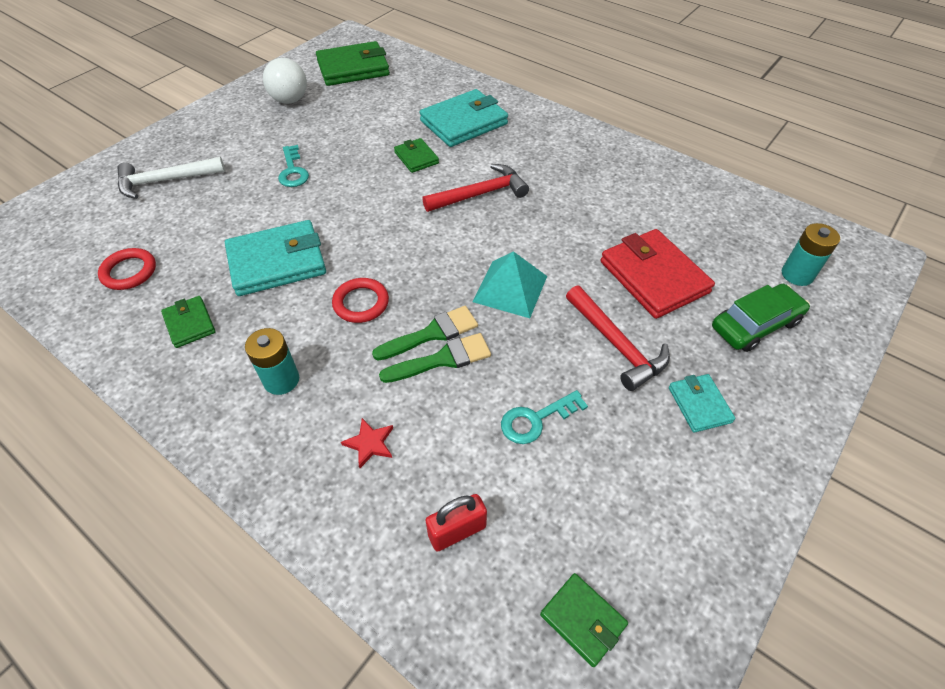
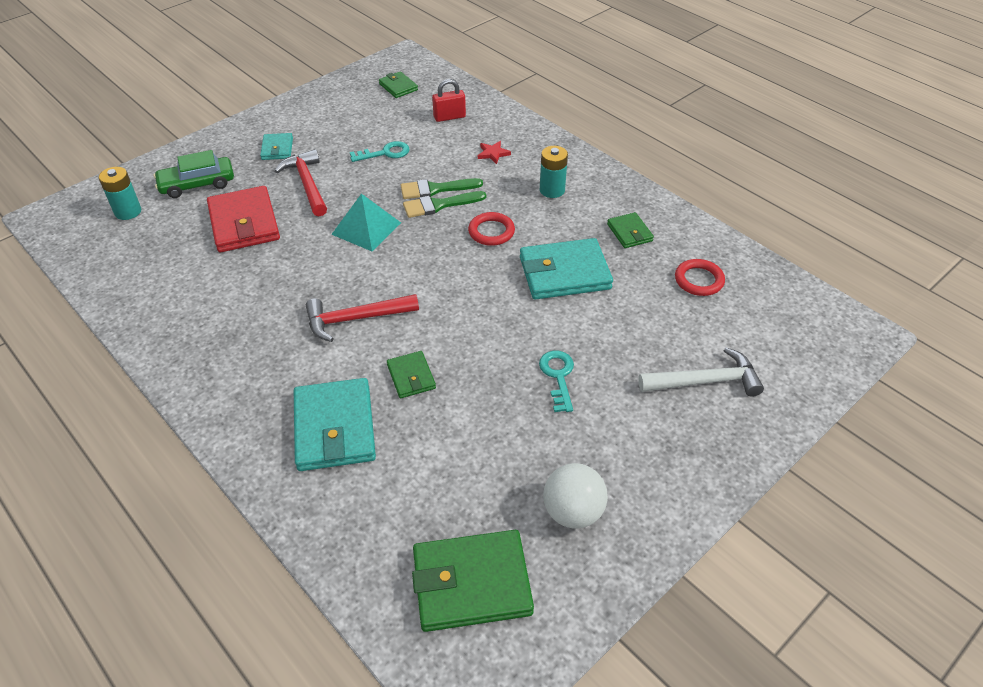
camera: 170 degrees left, 5 degrees down
turquoise wallet [419,89,508,147] -> turquoise wallet turned 75 degrees counterclockwise [294,378,376,471]

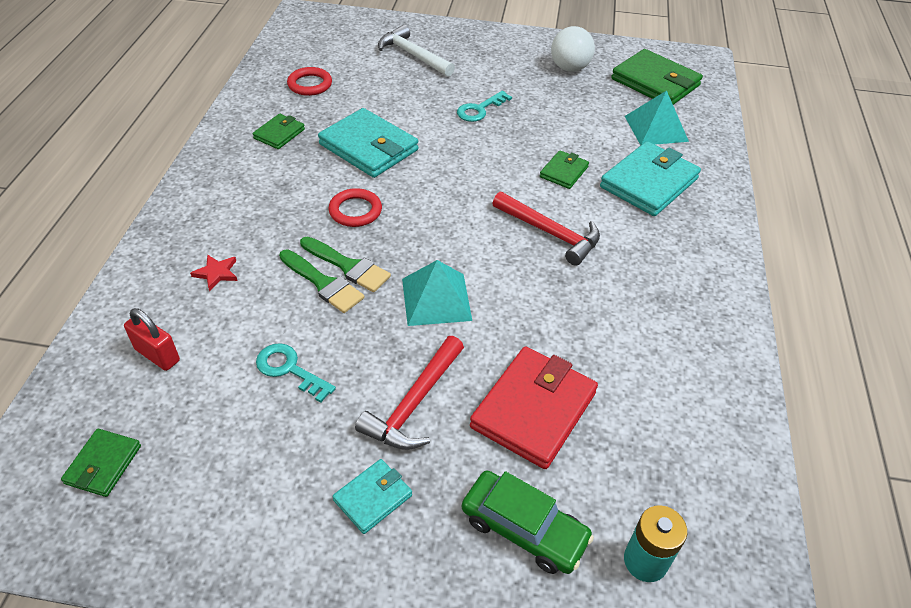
camera: 130 degrees left, 0 degrees up
turquoise battery [540,146,568,198] -> none
none -> turquoise pyramid [625,90,689,145]

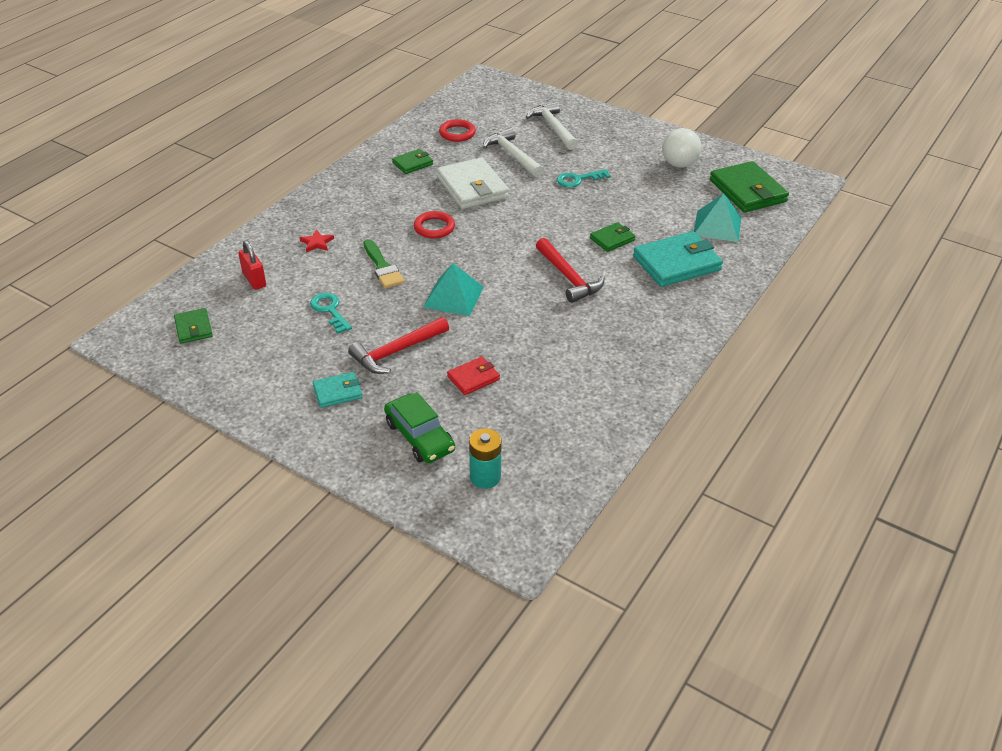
camera: 25 degrees right, 5 degrees down
green wallet [61,429,141,497] -> green wallet turned 60 degrees counterclockwise [174,308,213,344]
green brush [300,237,391,292] -> none
turquoise wallet [318,108,418,178] -> white wallet [437,157,509,209]
red wallet [470,346,598,469] -> red wallet [447,357,500,395], size x0.52
none -> white hammer [483,128,544,177]

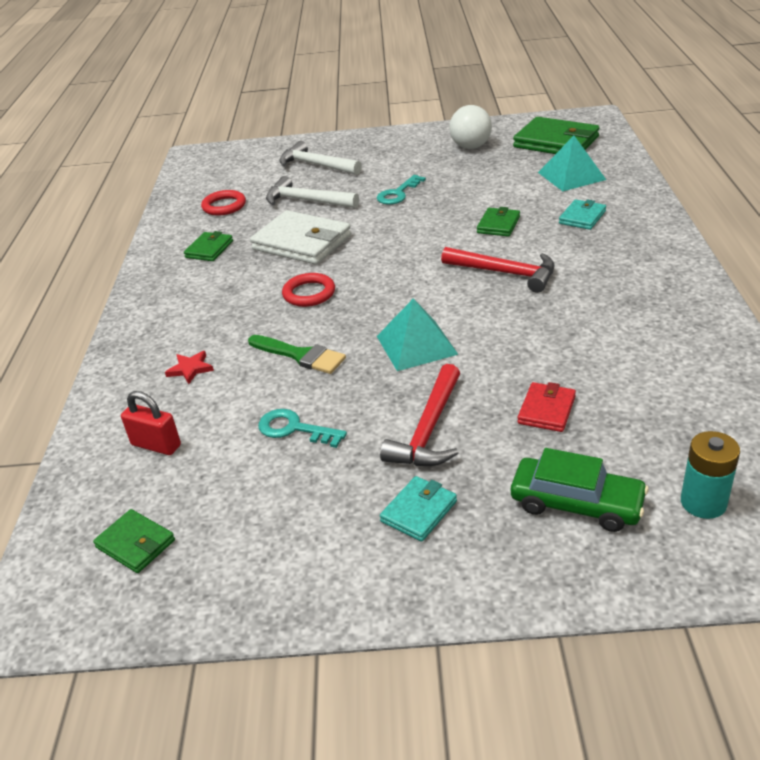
camera: 30 degrees left, 5 degrees down
turquoise wallet [633,231,723,287] -> turquoise wallet [559,199,606,230], size x0.52

